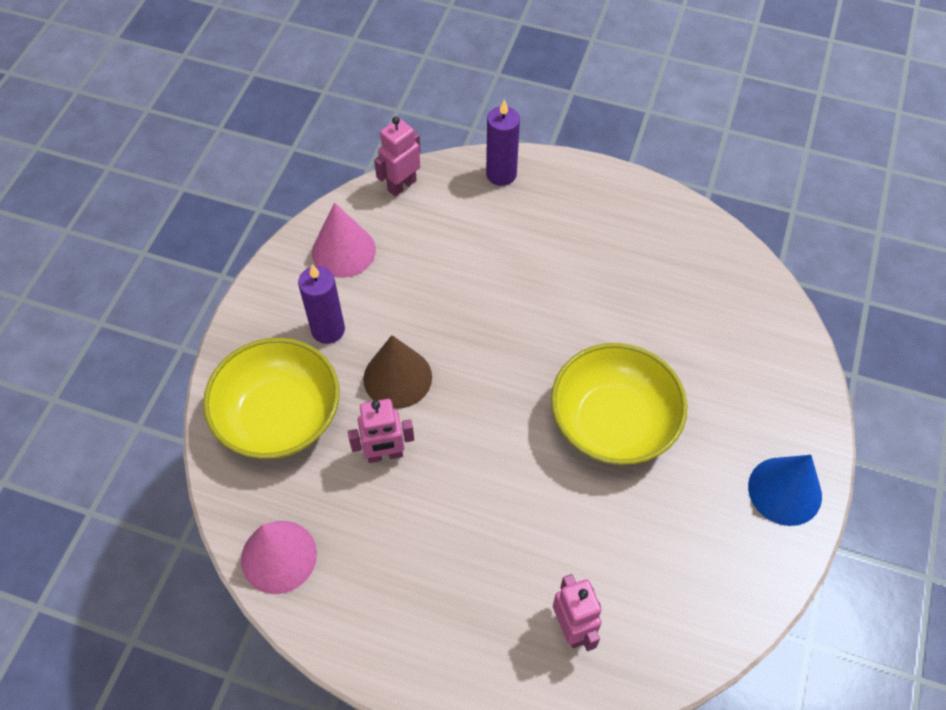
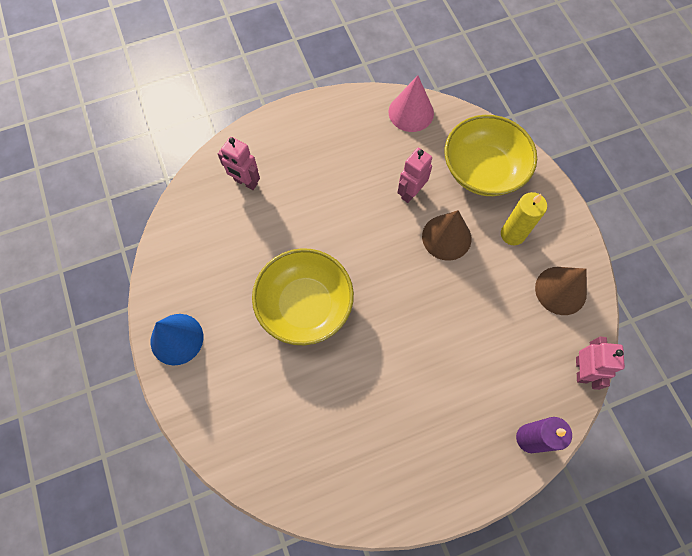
camera: 140 degrees right, 10 degrees up
purple candle [298,264,345,344] -> yellow candle [501,192,547,245]
pink cone [312,203,376,278] -> brown cone [535,267,587,315]

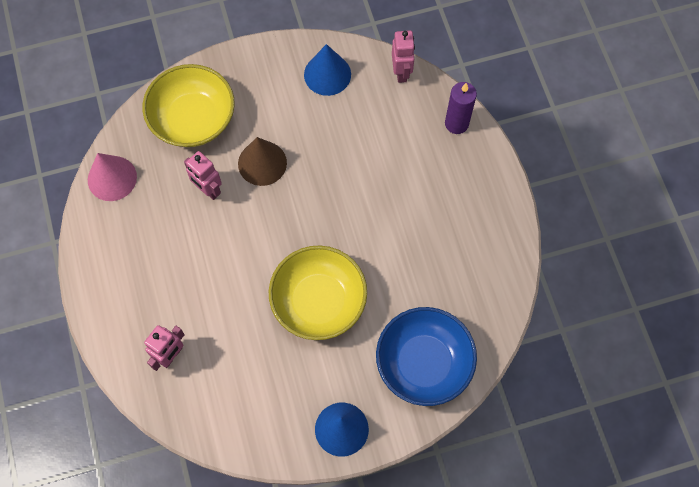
camera: 85 degrees left, 0 degrees up
yellow candle [501,192,547,245] -> none
brown cone [535,267,587,315] -> blue cone [304,44,351,96]
pink robot [576,337,625,390] -> pink robot turned 75 degrees clockwise [392,31,415,83]
none -> blue bowl [376,307,477,406]

